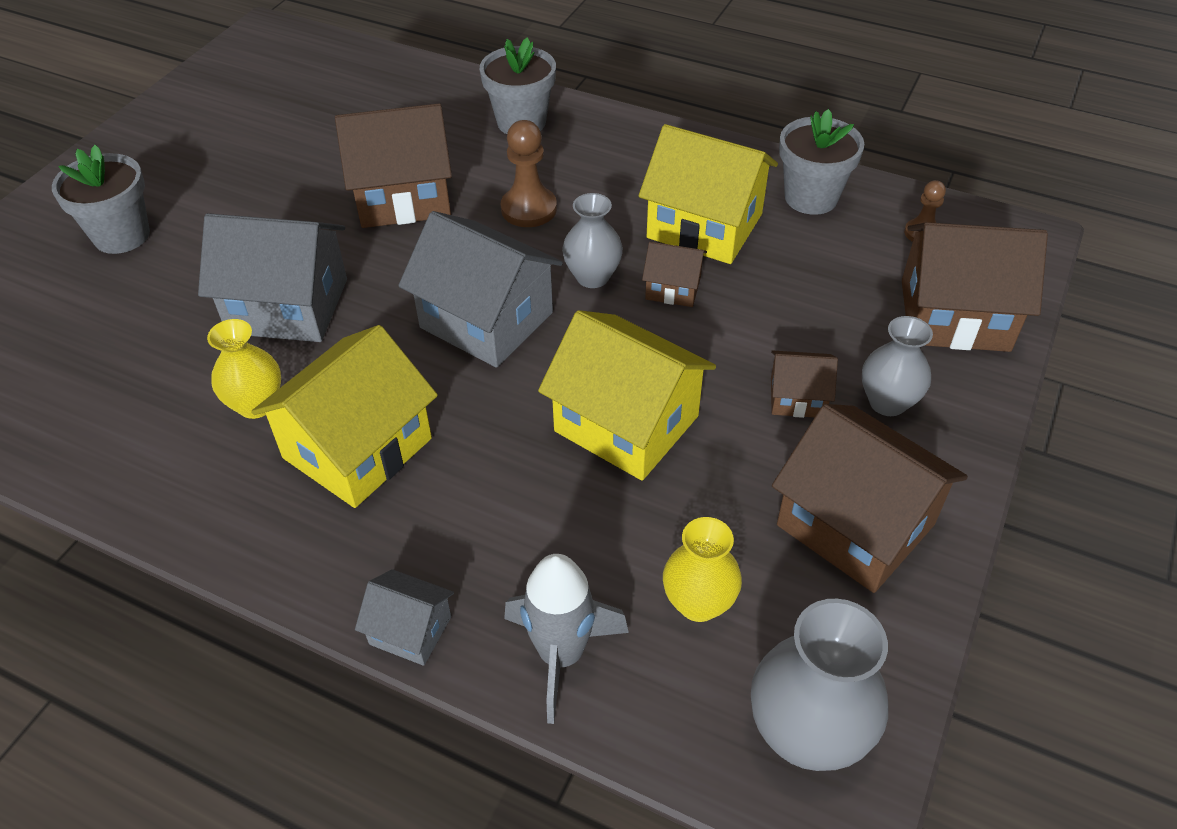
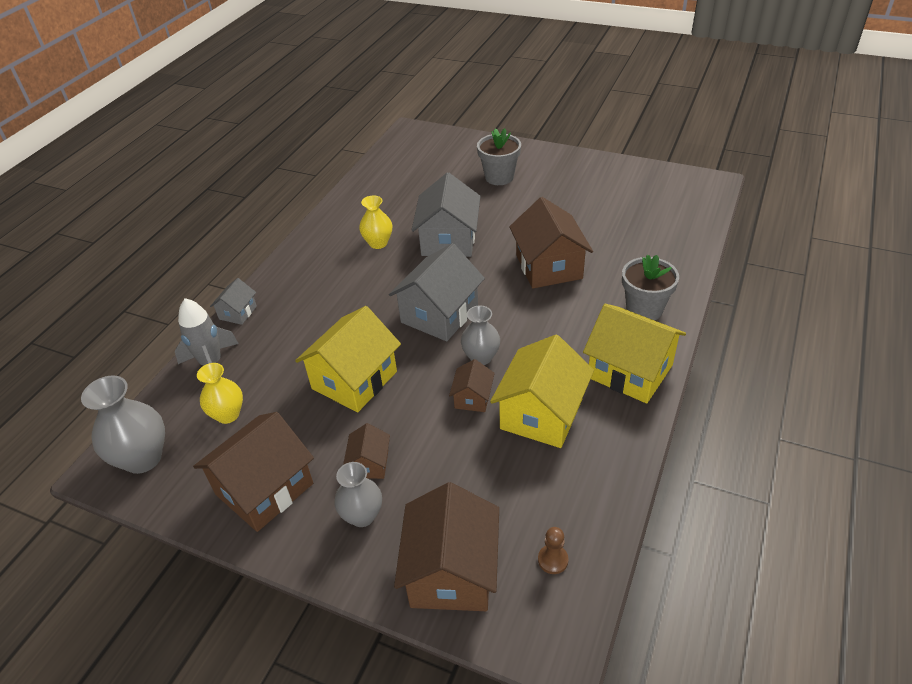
camera: 90 degrees right, 5 degrees down
yellow house [251,325,438,508] -> yellow house moved to [583,304,686,404]
brown pawn [501,120,557,227] -> none
grey flower pot [779,109,864,215] -> none

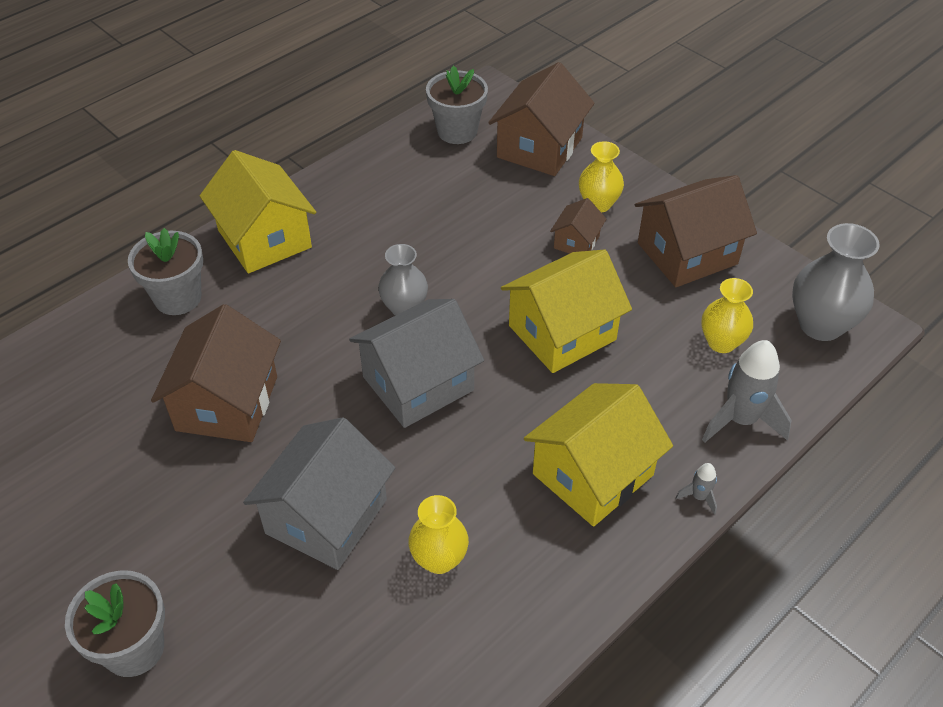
camera: 160 degrees left, 5 degrees up
grey house [210,278,257,325] -> grey rocket [676,463,717,515]
grey vase [334,462,382,527] -> yellow vase [579,141,624,213]
brown house [449,359,495,412] -> none
yellow house [490,335,594,448] -> yellow house moved to [524,383,673,527]
brown pawn [538,527,569,574] -> grey flower pot [426,66,488,144]

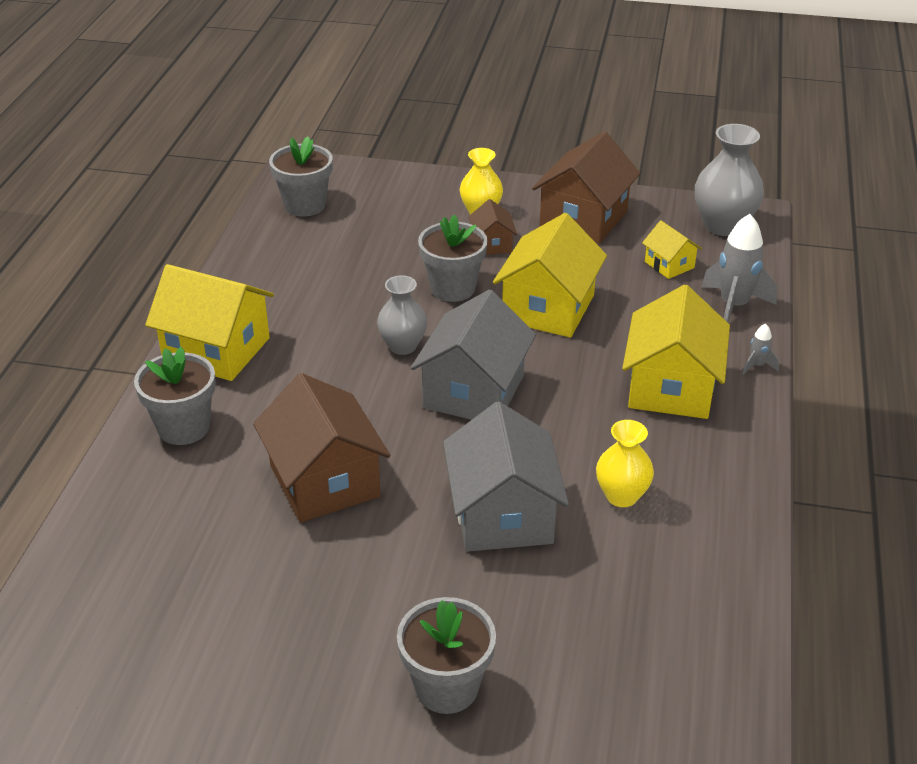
camera: 35 degrees left, 10 degrees down
brown house [488,62,595,176] -> none
yellow vase [701,278,753,353] -> yellow house [642,221,702,279]
none -> grey flower pot [418,215,488,302]

